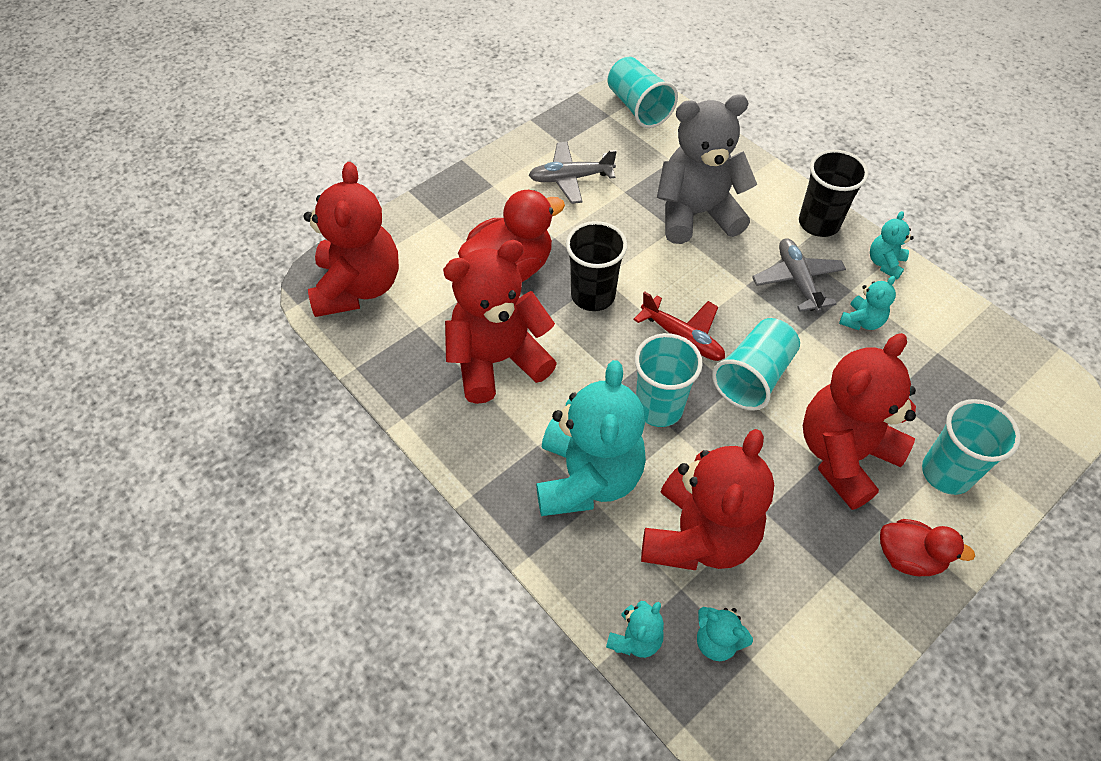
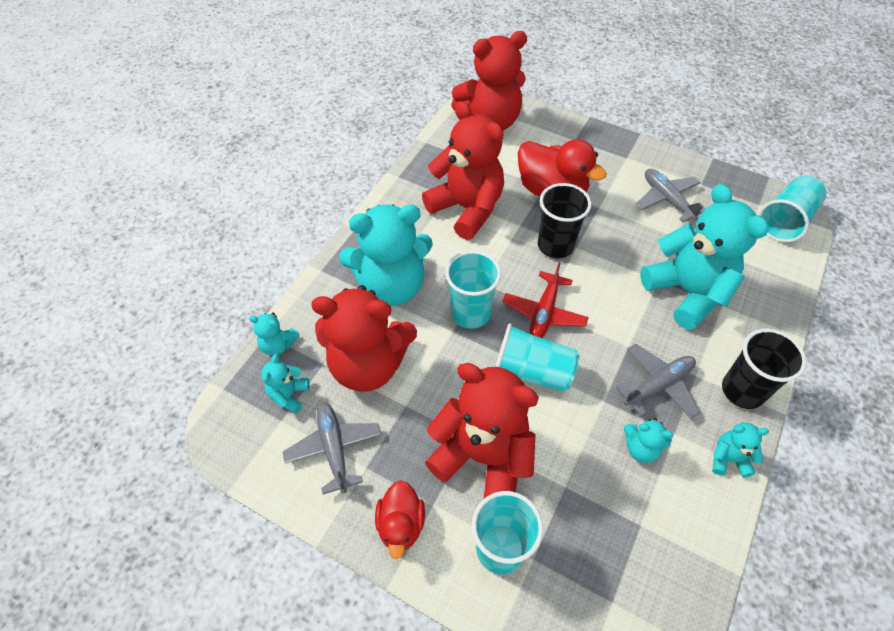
camera: 70 degrees right, 0 degrees up
grey teddy bear [657,95,757,244] -> turquoise teddy bear [640,184,768,330]
none -> grey plane [283,402,382,494]

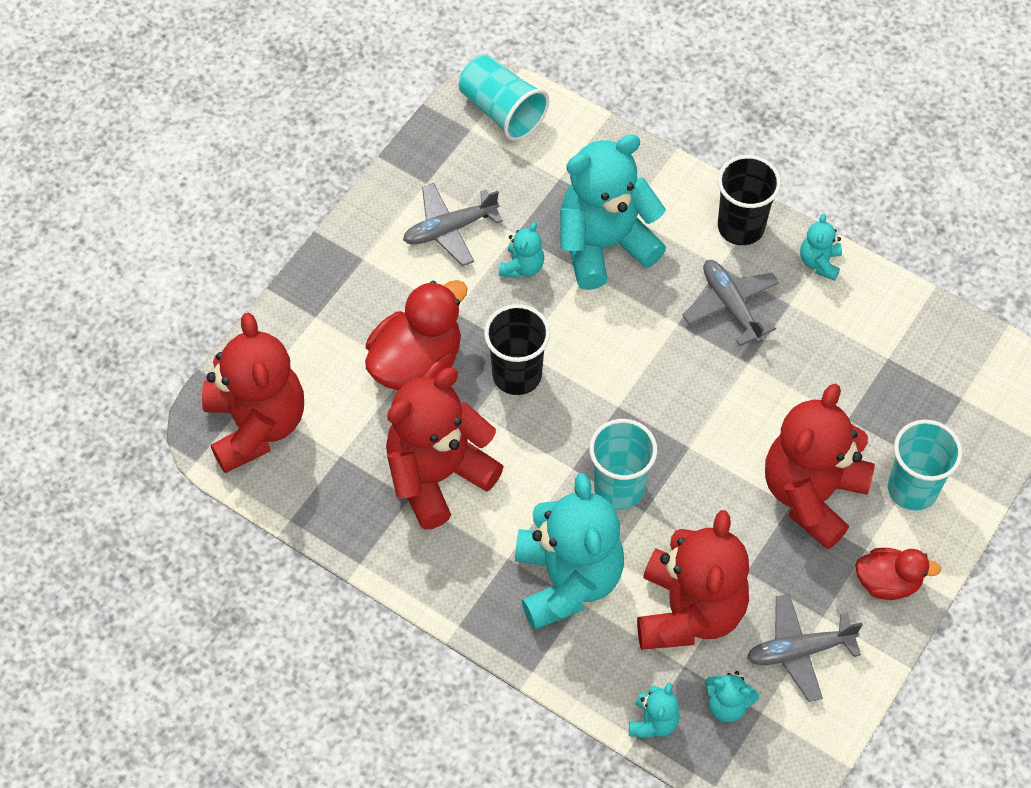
camera: 85 degrees left, 5 degrees up
turquoise cup [495,323,579,392] -> none
red plane [502,262,589,338] -> none
turquoise teddy bear [624,418,674,463] -> turquoise teddy bear moved to [499,222,544,278]

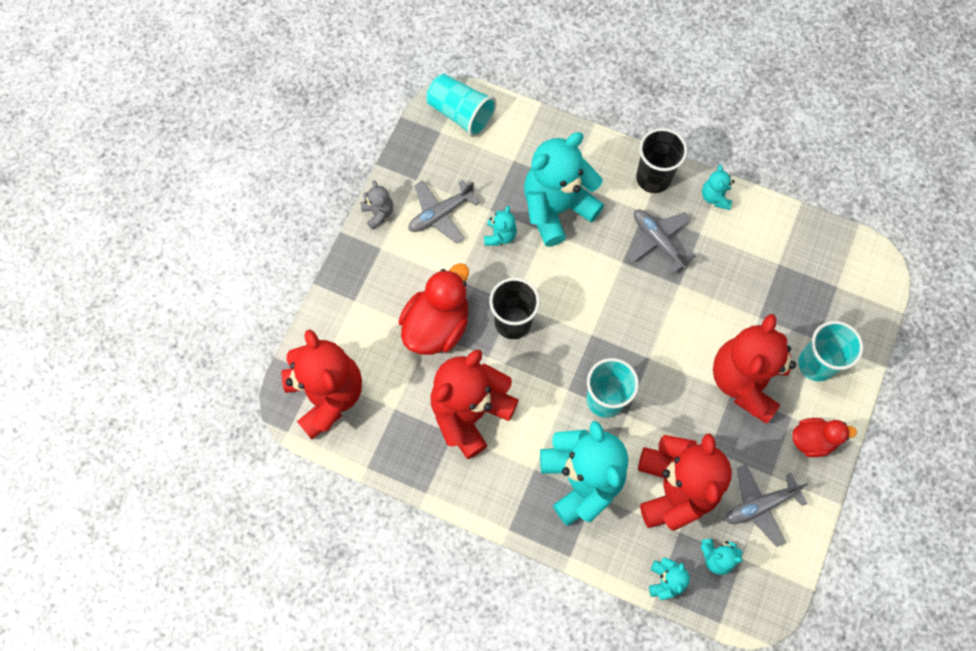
camera: 10 degrees left, 10 degrees up
none -> grey teddy bear [361,181,393,230]

